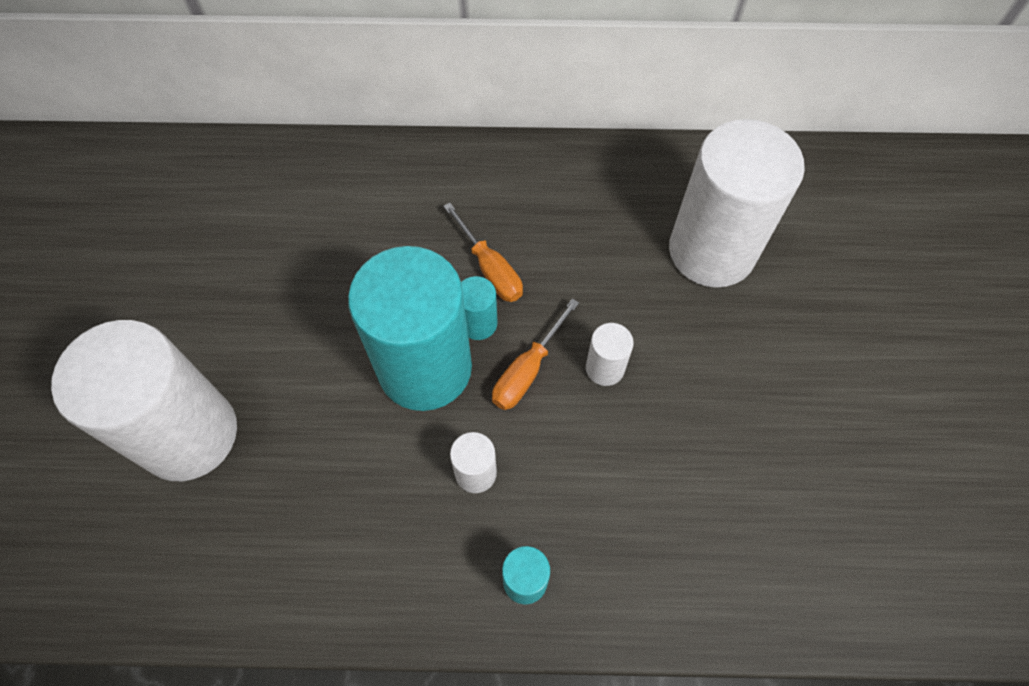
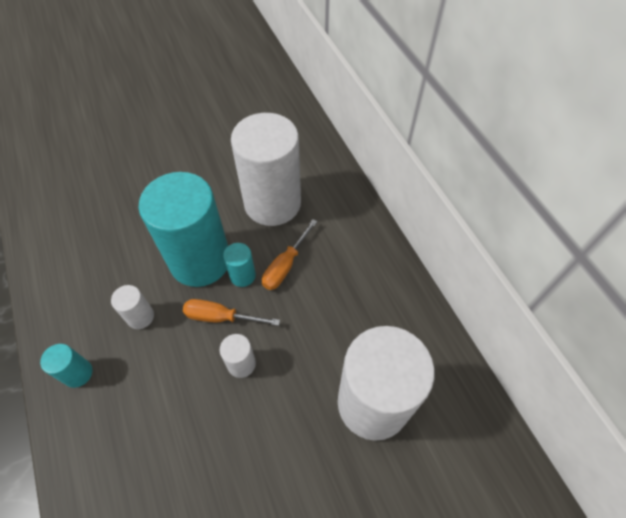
camera: 65 degrees right, 5 degrees down
white cylinder [51,320,237,481] -> white cylinder moved to [231,113,301,226]

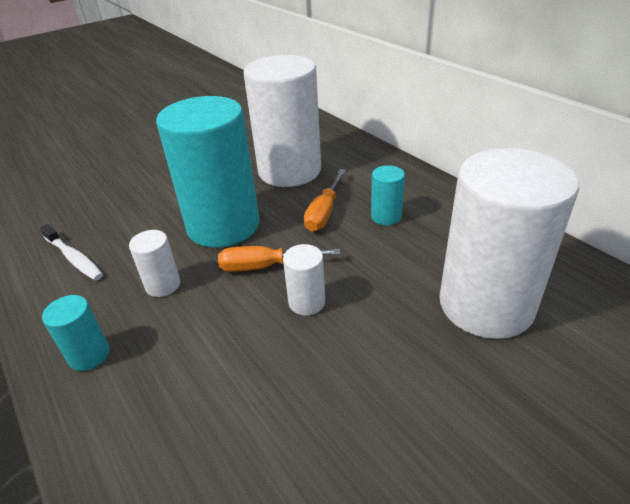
camera: 10 degrees left, 20 degrees down
turquoise cylinder [223,243,256,287] -> turquoise cylinder moved to [371,165,405,225]
none -> white toothbrush [40,224,103,281]

